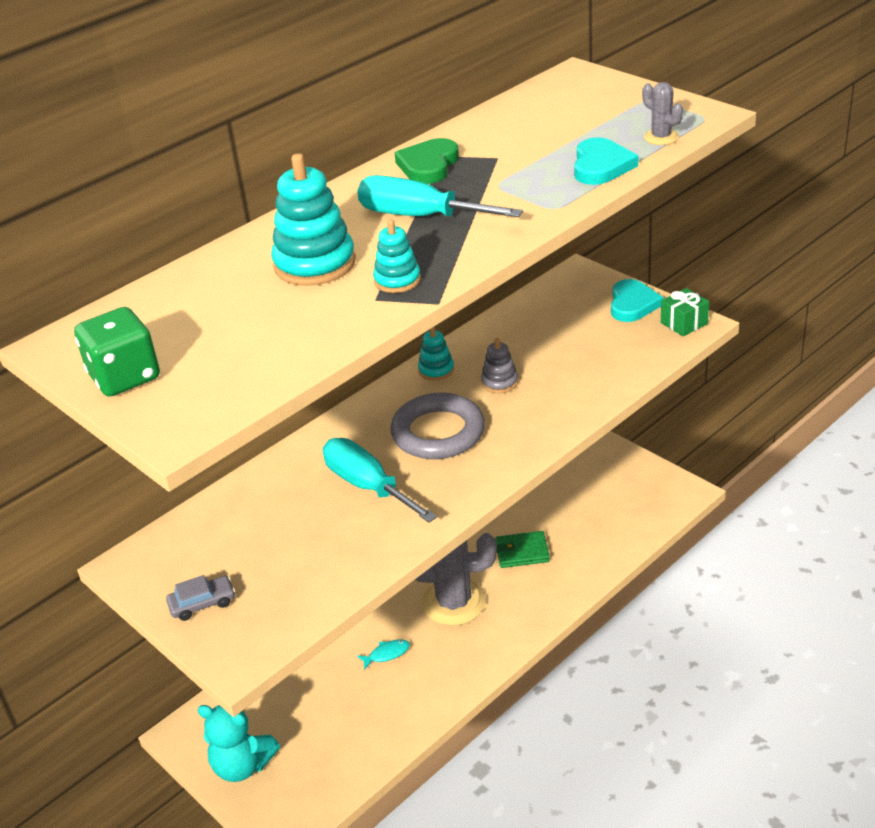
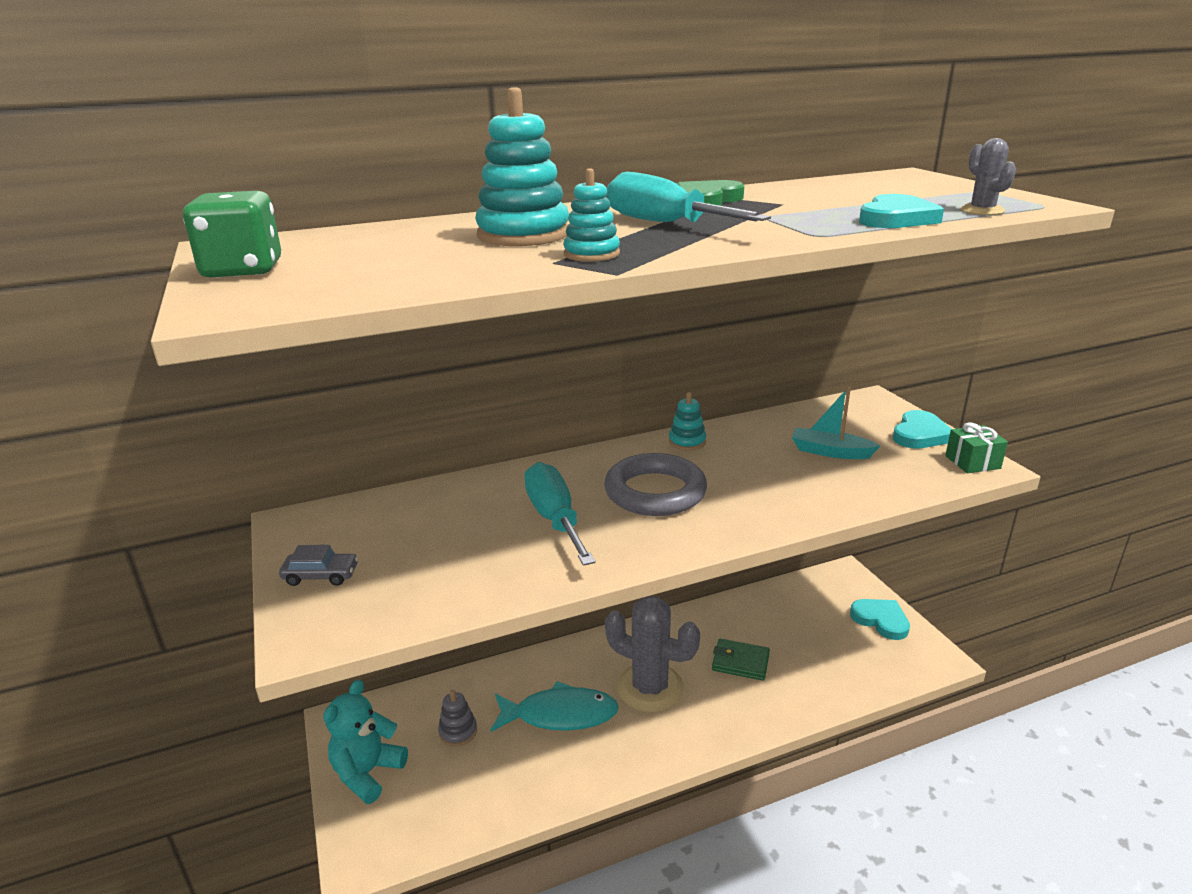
camera: 20 degrees right, 10 degrees down
turquoise teddy bear [198,705,280,782] -> turquoise teddy bear turned 75 degrees clockwise [323,680,408,804]
turquoise fish [357,640,410,670] -> turquoise fish [491,681,619,732], size x2.26
grey stacking toy [481,338,518,393] -> grey stacking toy moved to [438,690,477,747]
none -> turquoise boat [792,387,880,459]
none -> turquoise heart [850,599,910,640]

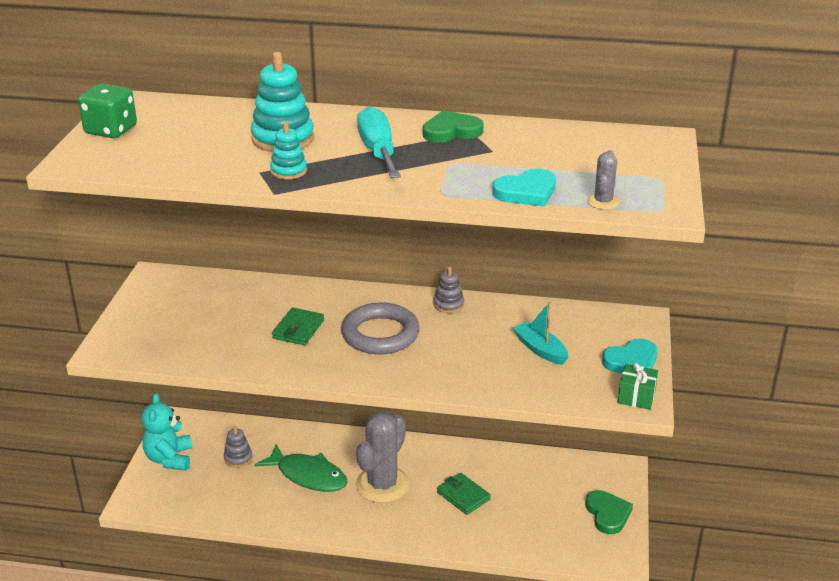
camera: 30 degrees right, 5 degrees up
grey car [279,545,358,586] -> none
turquoise teddy bear [323,680,408,804] -> turquoise teddy bear turned 60 degrees counterclockwise [142,393,192,471]
turquoise fish [491,681,619,732] -> green fish [255,445,348,492]
turquoise screwdriver [524,462,596,566] -> green wallet [272,308,324,345]
grey cactus [605,596,700,712] -> grey cactus turned 60 degrees clockwise [356,412,410,503]
turquoise stacking toy [669,392,706,451] -> grey stacking toy [433,266,464,313]
turquoise heart [850,599,910,640] -> green heart [585,490,633,534]

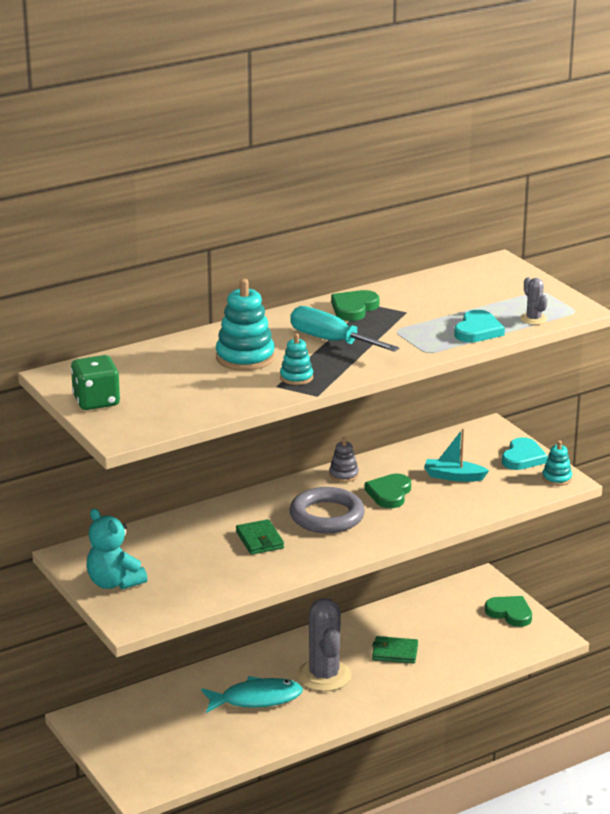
camera: 40 degrees left, 5 degrees down
turquoise teddy bear [142,393,192,471] -> turquoise teddy bear moved to [86,509,147,590]
grey stacking toy [224,426,252,468] -> none
green fish [255,445,348,492] -> turquoise fish [201,676,303,713]
green gift [617,363,658,410] -> turquoise stacking toy [542,440,572,486]
none -> green heart [365,474,411,508]

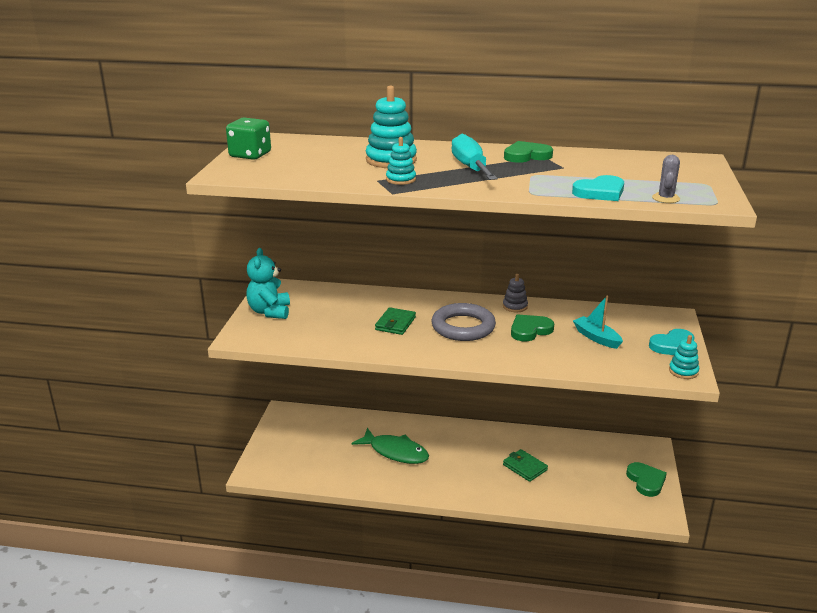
camera: 40 degrees right, 0 degrees up
turquoise fish [201,676,303,713] -> green fish [352,428,429,464]
grey cactus [297,598,352,692] -> none

